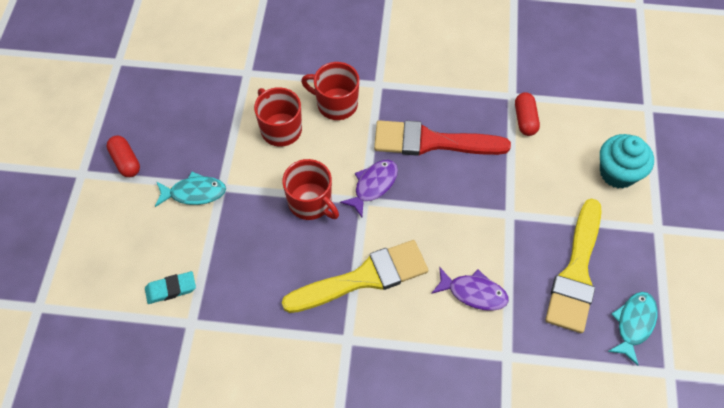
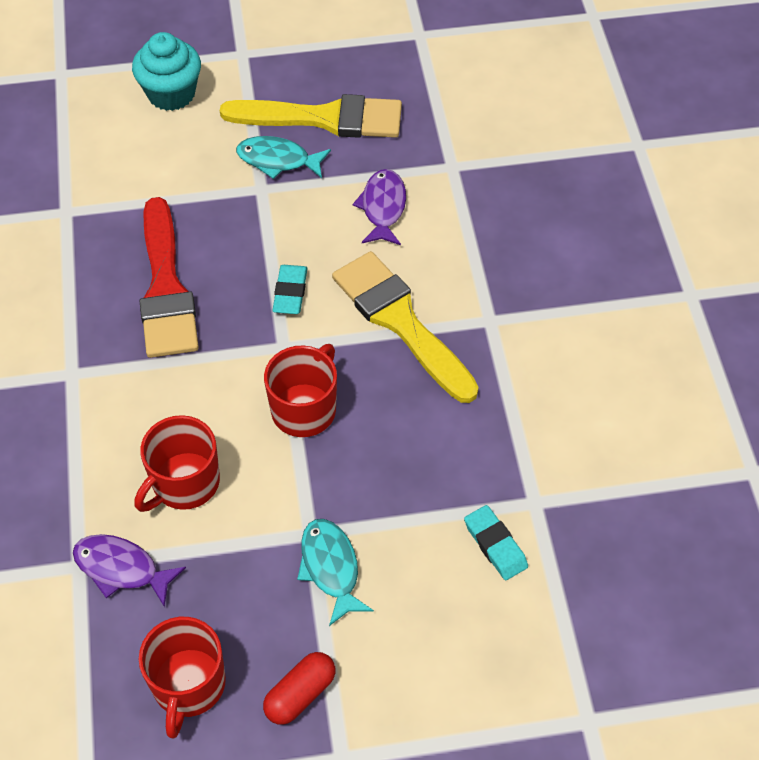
camera: 105 degrees left, 5 degrees down
red mug [301,62,359,120] -> red mug moved to [139,617,226,739]
purple fish [340,160,398,218] -> purple fish moved to [73,534,186,607]
red capsule [515,92,540,136] -> none
turquoise fish [608,292,658,366] -> turquoise fish moved to [236,136,331,179]
none -> turquoise eraser [273,265,307,314]

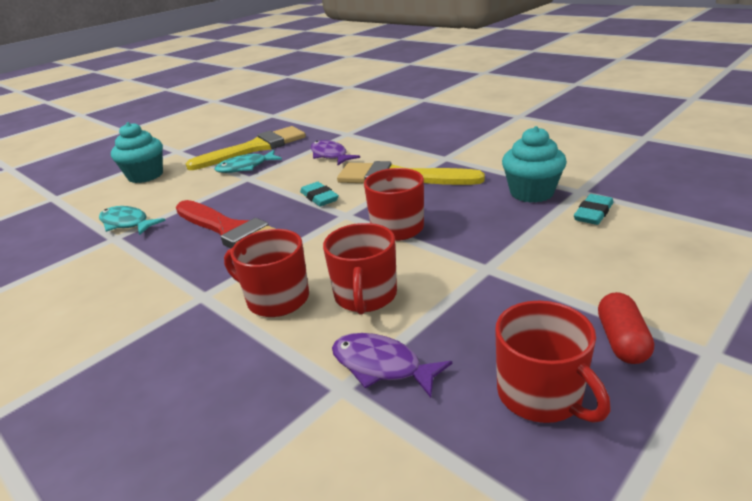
camera: 35 degrees left, 25 degrees down
purple fish [73,534,186,607] -> purple fish turned 45 degrees clockwise [332,333,452,398]
turquoise fish [297,519,374,626] -> turquoise fish moved to [99,206,166,235]
turquoise eraser [464,505,528,580] -> turquoise eraser turned 75 degrees counterclockwise [574,194,613,225]
none -> red mug [224,229,309,317]
none -> turquoise cupcake [502,126,567,203]

